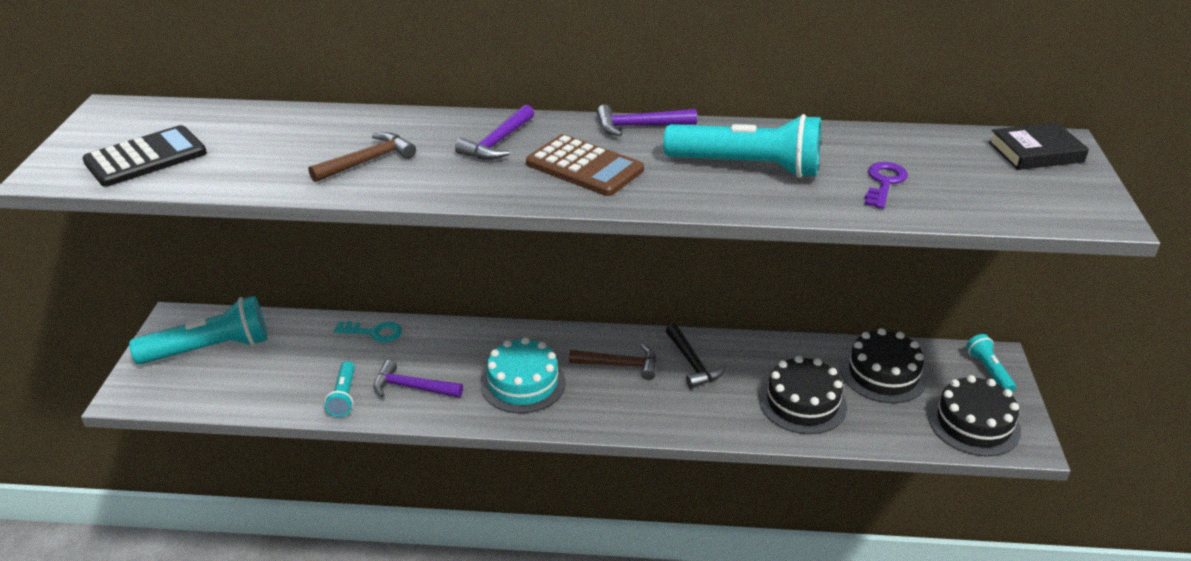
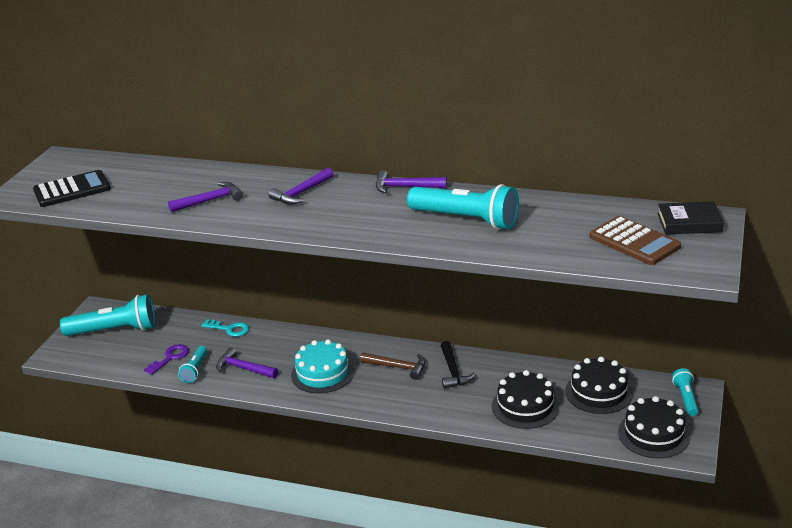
camera: 15 degrees right, 5 degrees down
brown hammer [309,132,416,182] -> purple hammer [168,182,243,212]
brown calculator [526,134,644,196] -> brown calculator moved to [590,216,681,265]
purple key [865,162,908,209] -> purple key moved to [144,344,189,375]

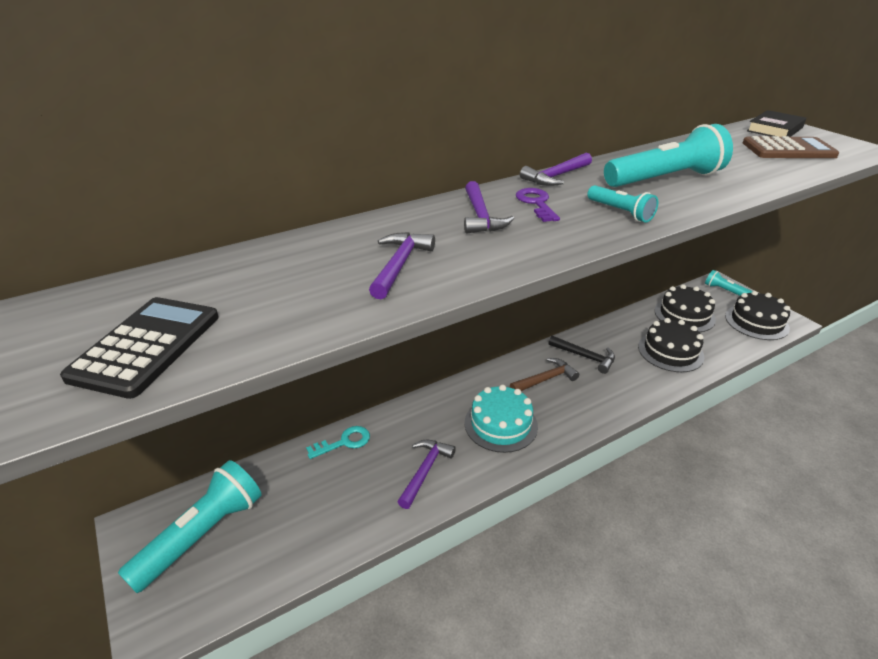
camera: 50 degrees left, 5 degrees up
purple key [144,344,189,375] -> purple key moved to [516,188,560,222]
turquoise flashlight [178,346,207,383] -> turquoise flashlight moved to [587,185,658,222]
purple hammer [216,348,278,378] -> purple hammer turned 135 degrees clockwise [398,440,456,509]

